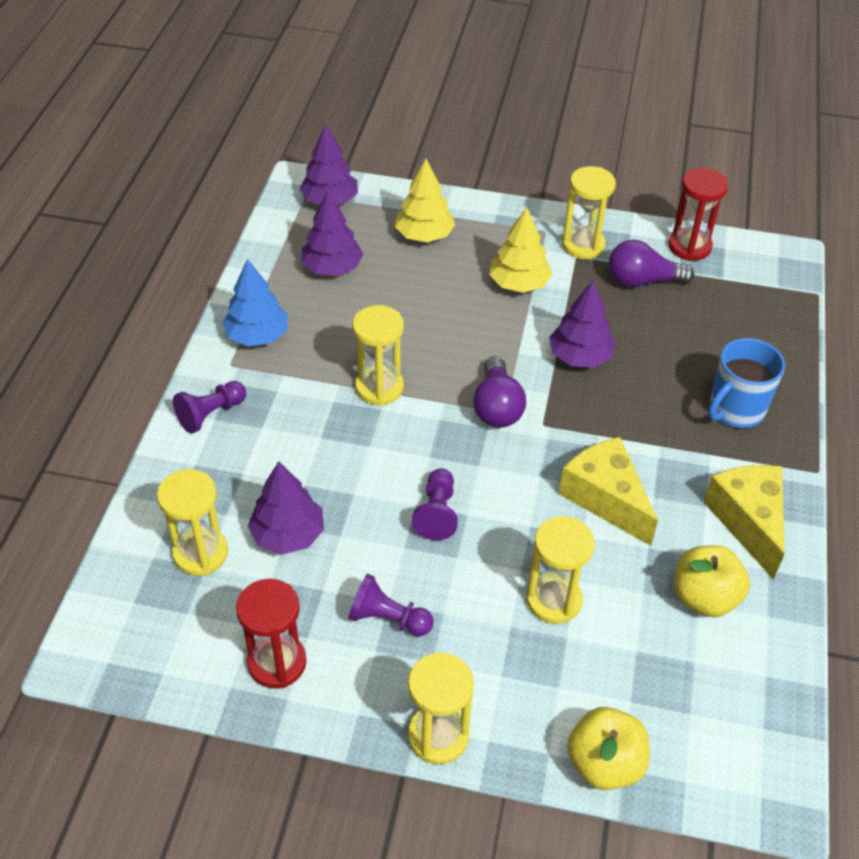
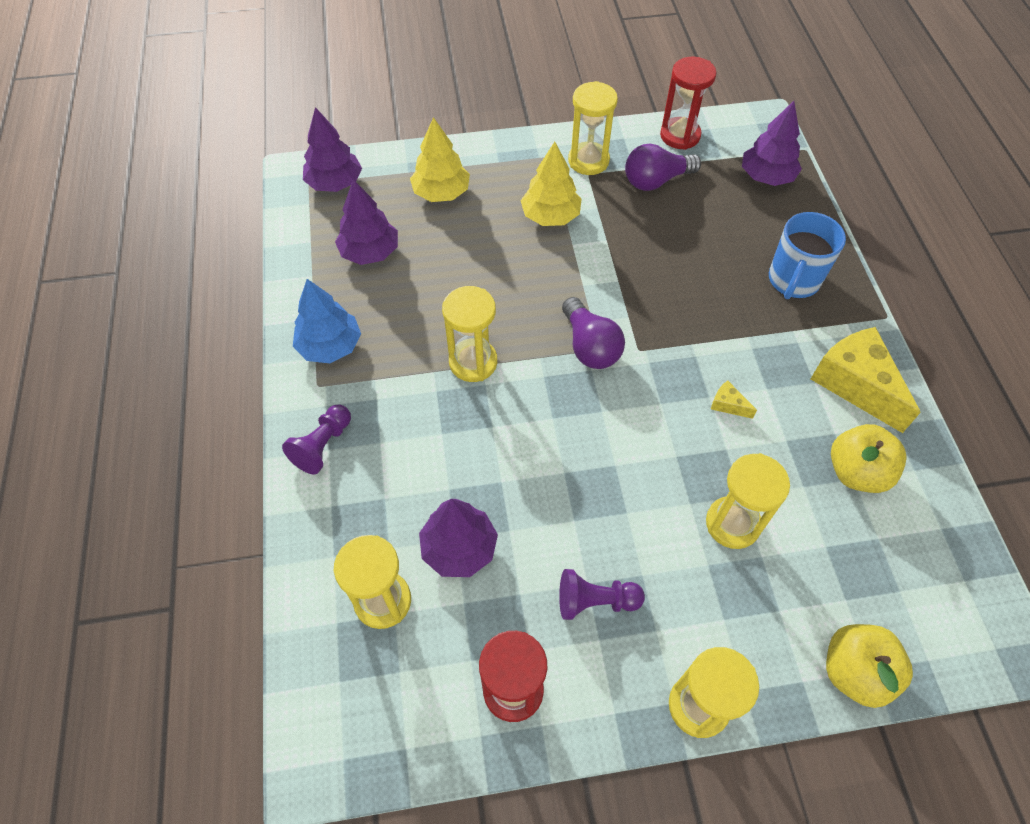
camera: 20 degrees left, 10 degrees up
purple pawn [412,468,458,540] -> none
purple tree [549,281,616,368] -> purple tree moved to [742,101,802,186]
yellow cheese [559,437,658,546] -> yellow cheese [711,381,757,419], size x0.42

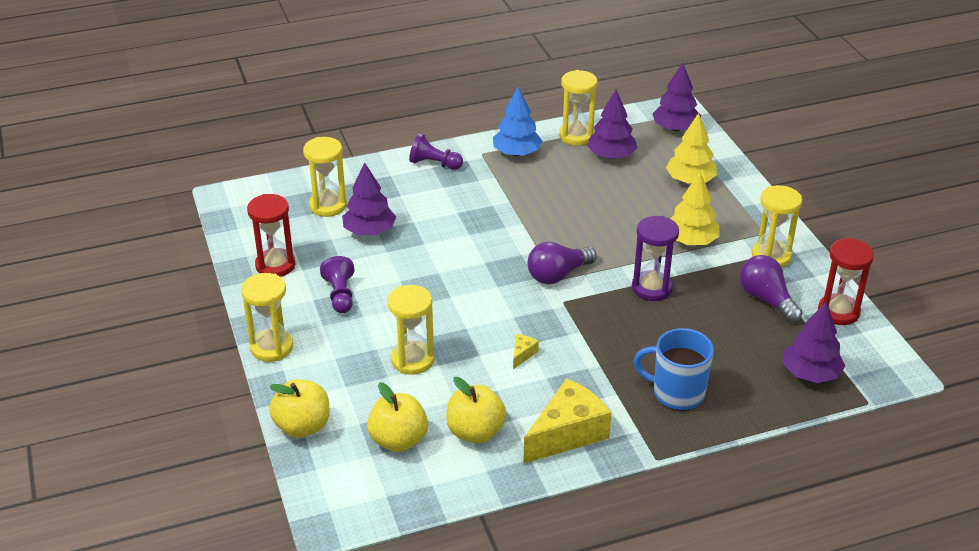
camera: 80 degrees right, 20 degrees down
yellow hourglass [442,286,497,382] -> yellow hourglass moved to [559,70,597,146]
none -> yellow apple [367,382,428,452]
none -> purple hourglass [632,216,679,301]

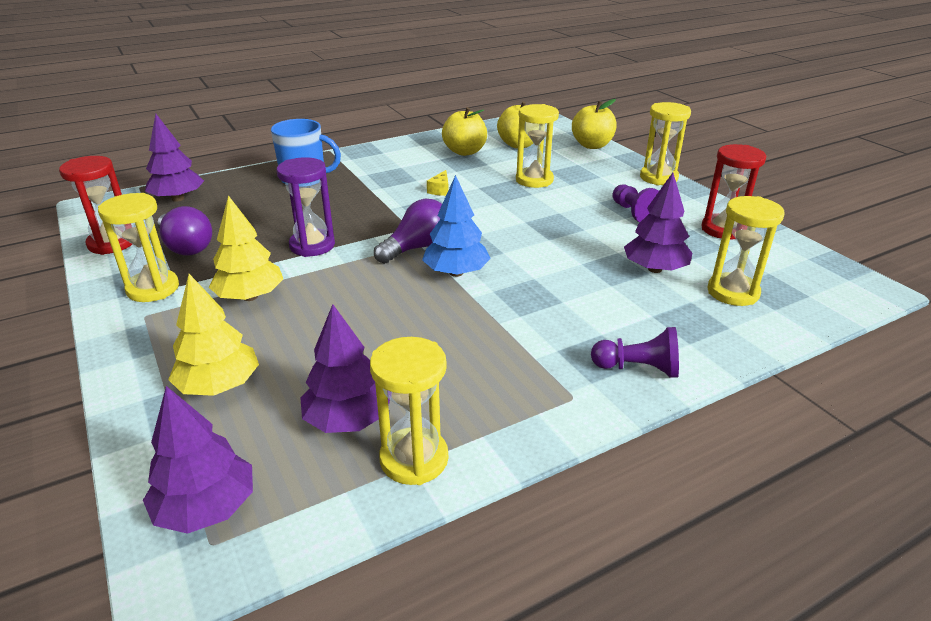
camera: 170 degrees right, 5 degrees down
blue tree [493,87,542,156] -> blue tree moved to [422,175,491,277]
yellow cheese [523,378,611,464] -> none

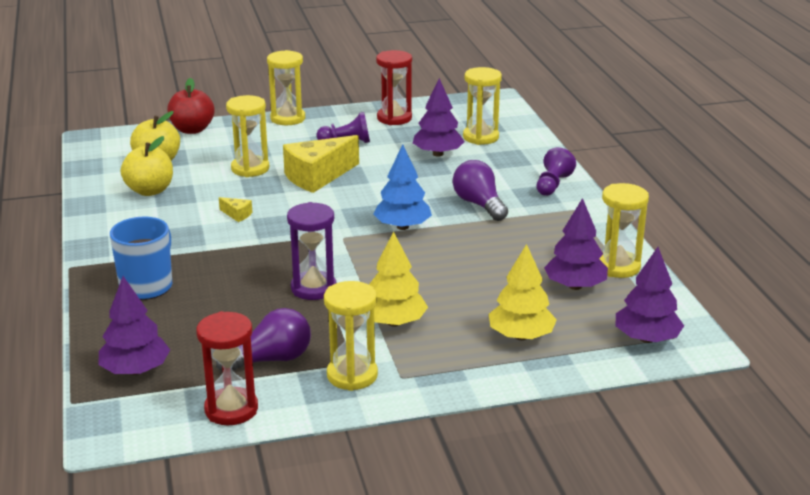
camera: 75 degrees left, 5 degrees down
purple light bulb [374,199,442,264] -> purple light bulb moved to [453,160,508,221]
yellow apple [572,99,617,149] -> red apple [167,78,215,134]
none -> yellow cheese [283,135,359,193]

